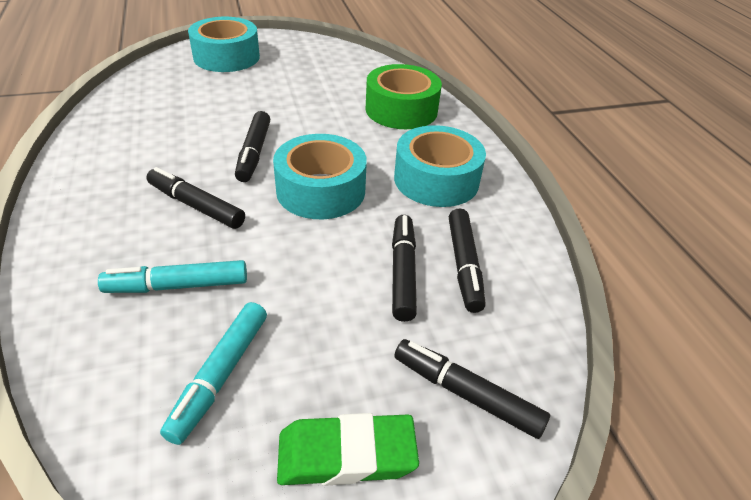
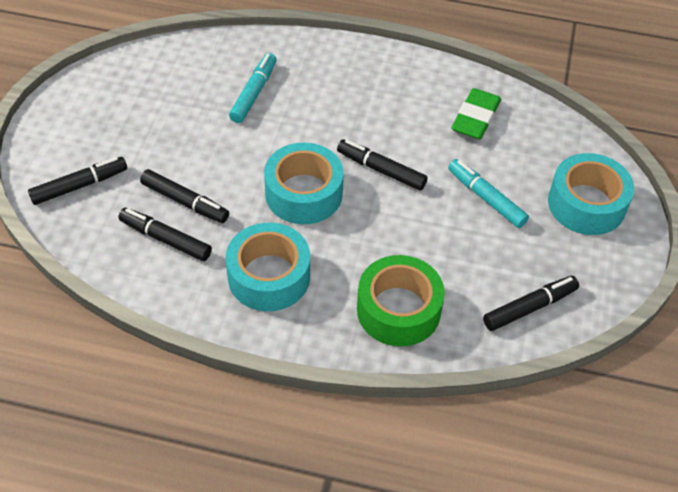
camera: 120 degrees right, 10 degrees up
black marker [146,167,245,229] -> black marker moved to [483,276,579,331]
turquoise marker [160,302,267,445] -> turquoise marker moved to [448,159,529,228]
green eraser [277,413,419,486] -> green eraser moved to [451,88,501,139]

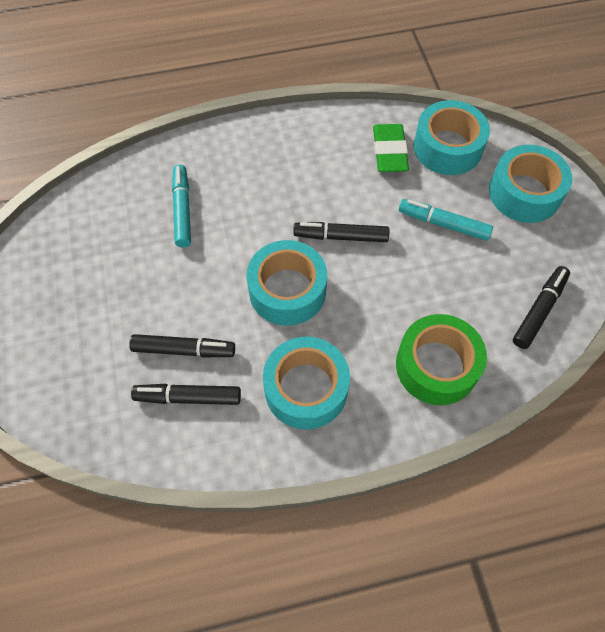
camera: 25 degrees left, 10 degrees up
black marker [28,157,127,205] -> none
none -> turquoise tape [414,100,490,175]

